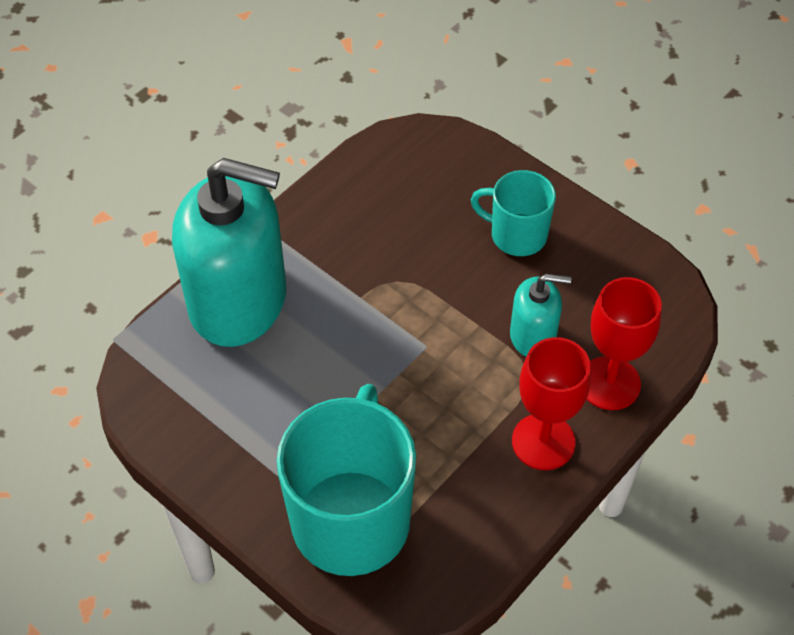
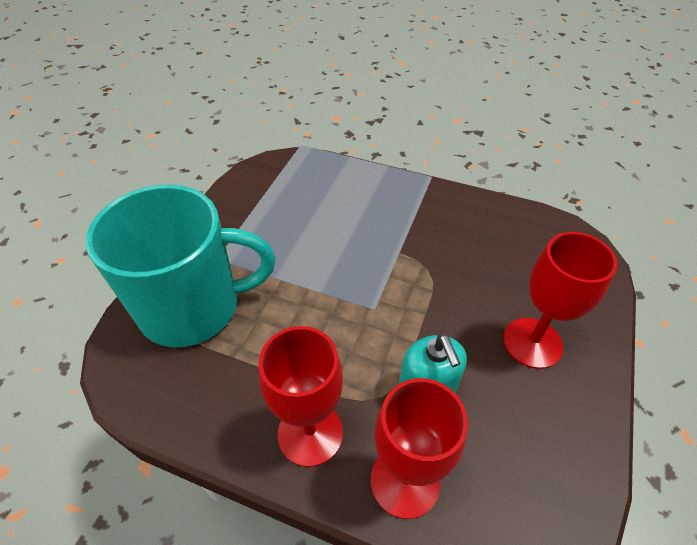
camera: 70 degrees right, 5 degrees down
turquoise soap dispenser [172,158,286,347] -> none
turquoise mug [471,170,556,256] -> red goblet [504,232,617,369]

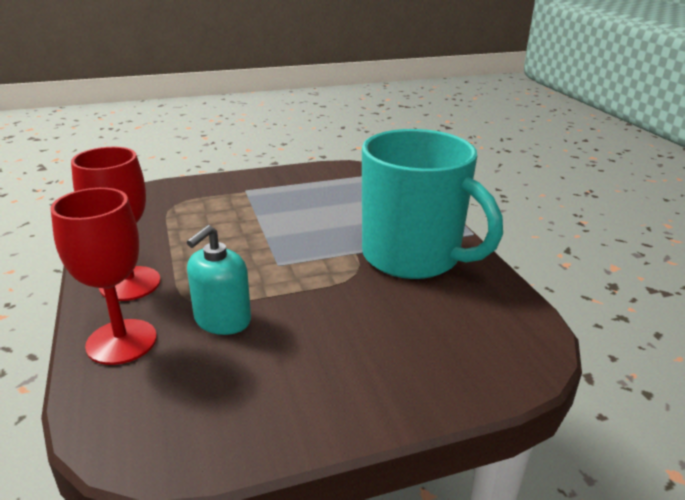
camera: 50 degrees right, 20 degrees down
turquoise mug [86,184,276,347] -> turquoise mug moved to [362,129,503,279]
red goblet [504,232,617,369] -> none

